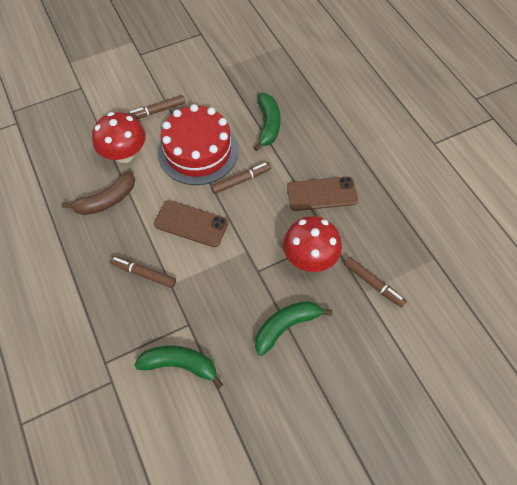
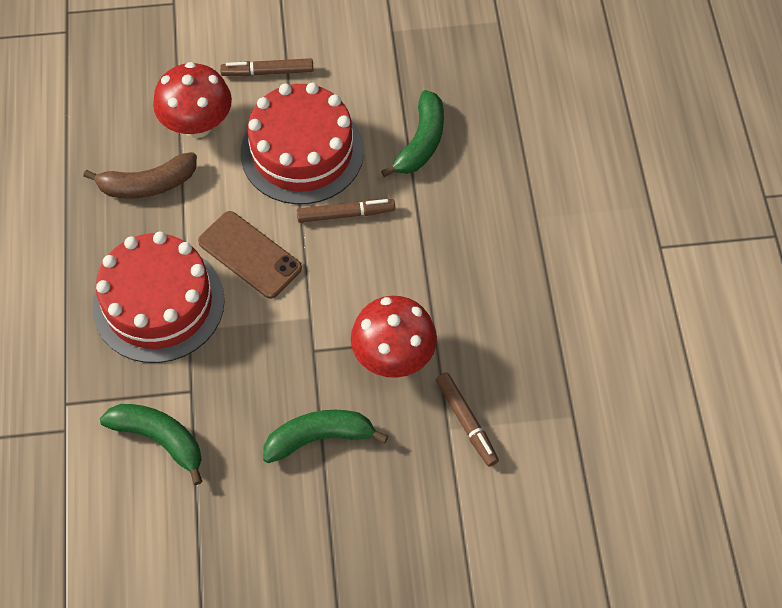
camera: 20 degrees right, 0 degrees up
brown marker [109,256,176,288] -> red cake [93,232,225,363]
brown phone [287,176,358,211] -> none

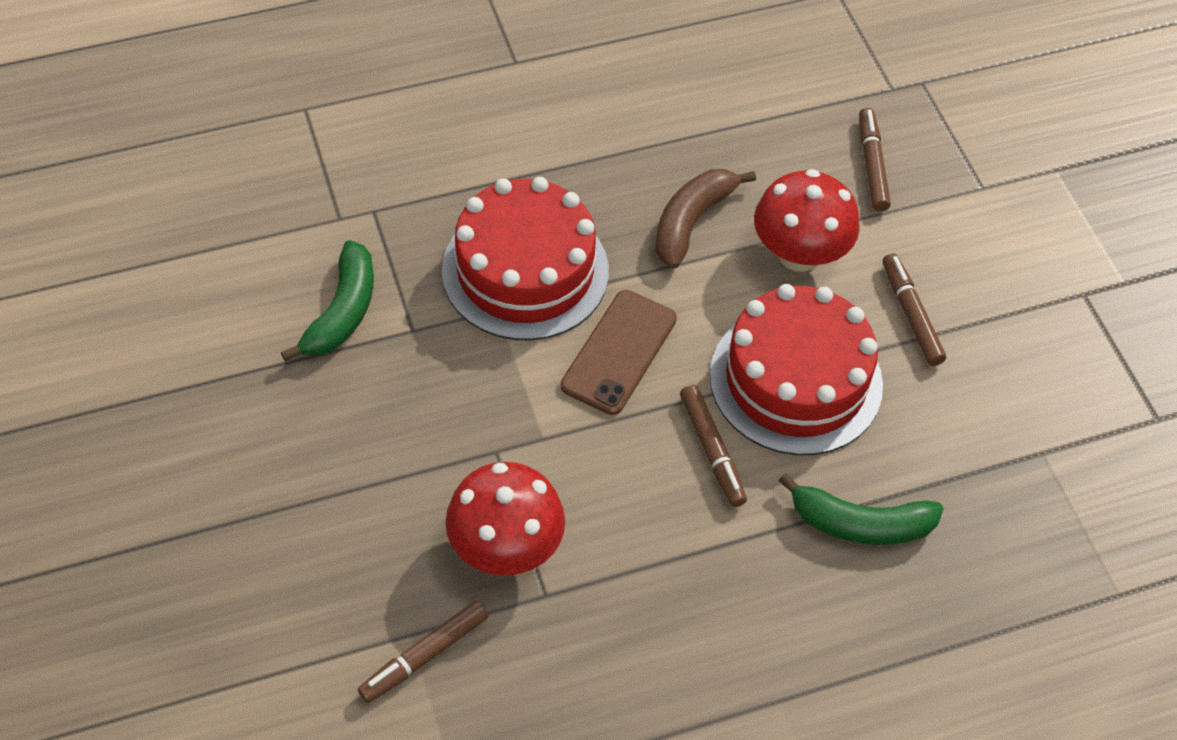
camera: 75 degrees right, 5 degrees down
brown banana [83,152,197,199] -> brown banana turned 60 degrees clockwise [655,169,756,269]
green banana [263,410,388,463] -> none
none -> brown marker [859,108,891,212]

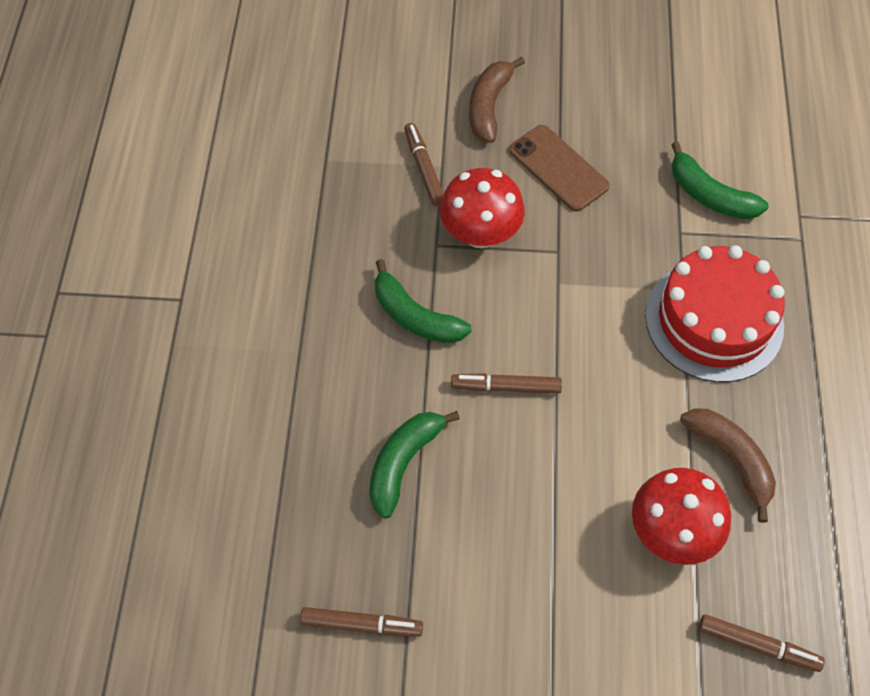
camera: 115 degrees right, 5 degrees up
brown phone [561,290,677,415] -> brown phone moved to [509,125,610,212]
red cake [710,284,883,455] -> none
brown marker [883,253,946,366] -> brown marker moved to [300,607,423,637]
none -> green banana [375,259,472,344]
none -> brown banana [469,57,525,143]

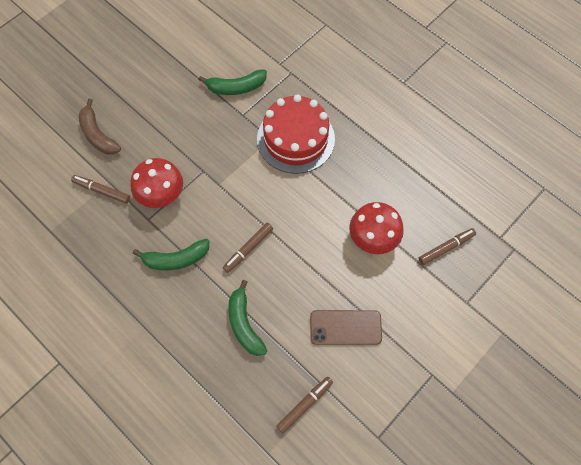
camera: 50 degrees left, 5 degrees up
brown phone [509,125,610,212] -> brown phone moved to [310,310,382,345]
brown banana [680,408,776,523] -> none

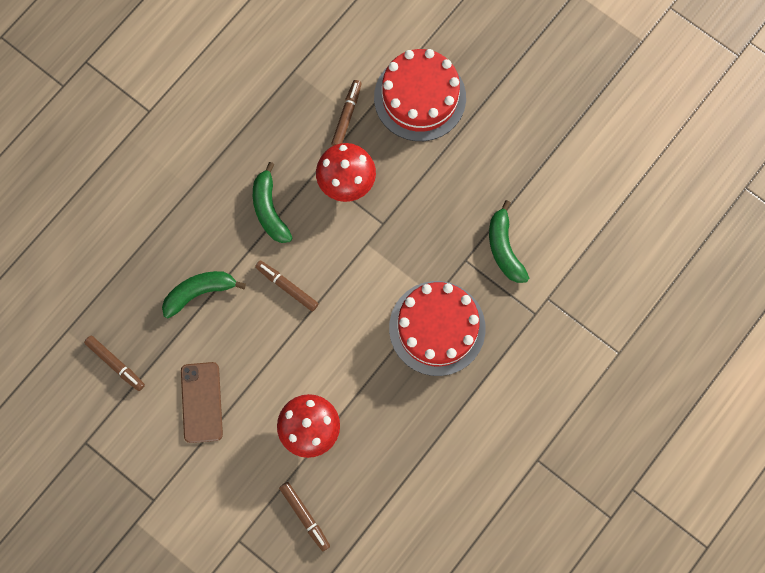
camera: 85 degrees right, 10 degrees up
brown banana [79,99,121,155] -> red cake [374,49,466,141]

